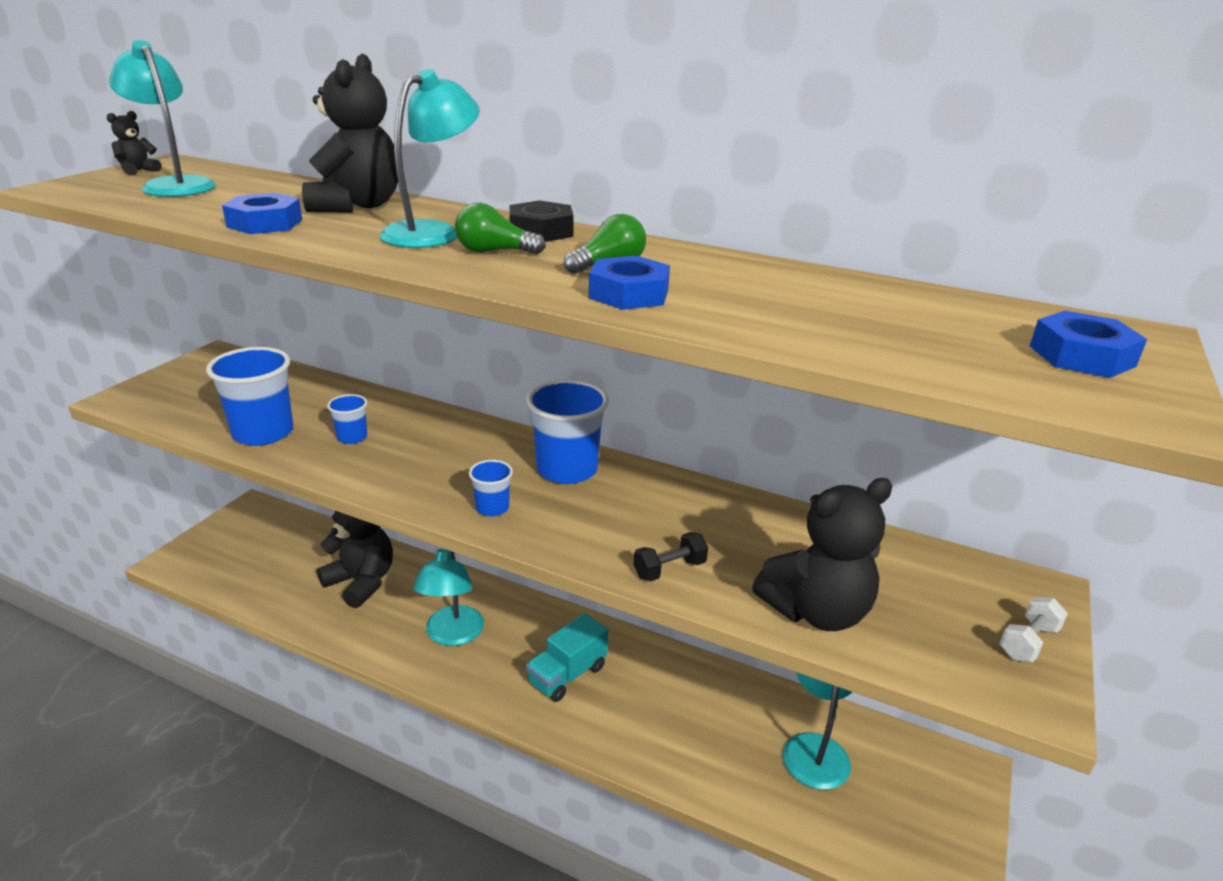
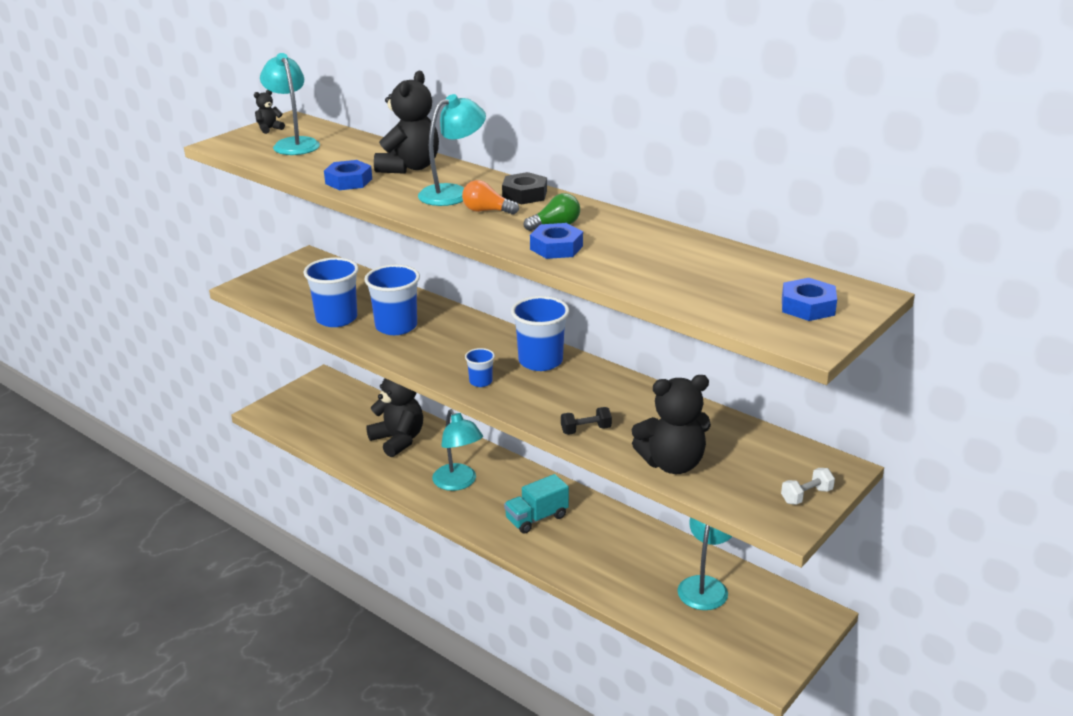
camera: 15 degrees right, 0 degrees up
blue cup [327,394,367,444] -> blue cup [365,264,420,335], size x1.98
turquoise lamp [413,549,484,646] -> turquoise lamp turned 45 degrees counterclockwise [432,409,483,491]
green light bulb [455,203,546,254] -> orange light bulb [462,180,519,215]

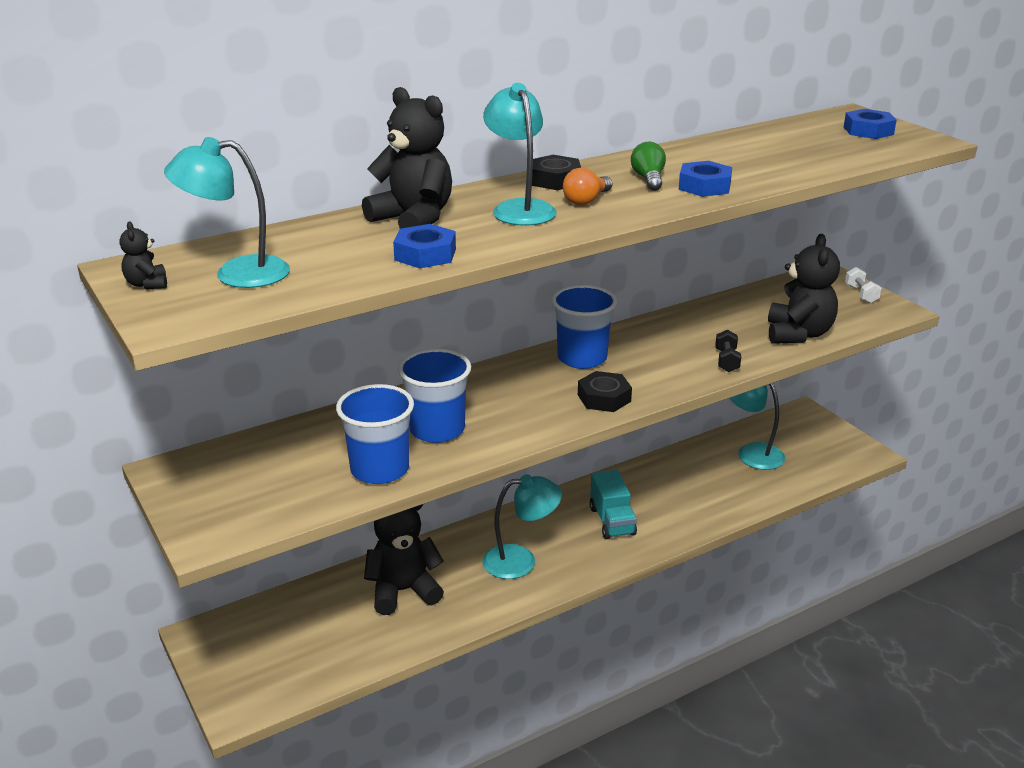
camera: 70 degrees left, 0 degrees up
blue cup [465,348,495,387] -> black nut [578,371,632,412]

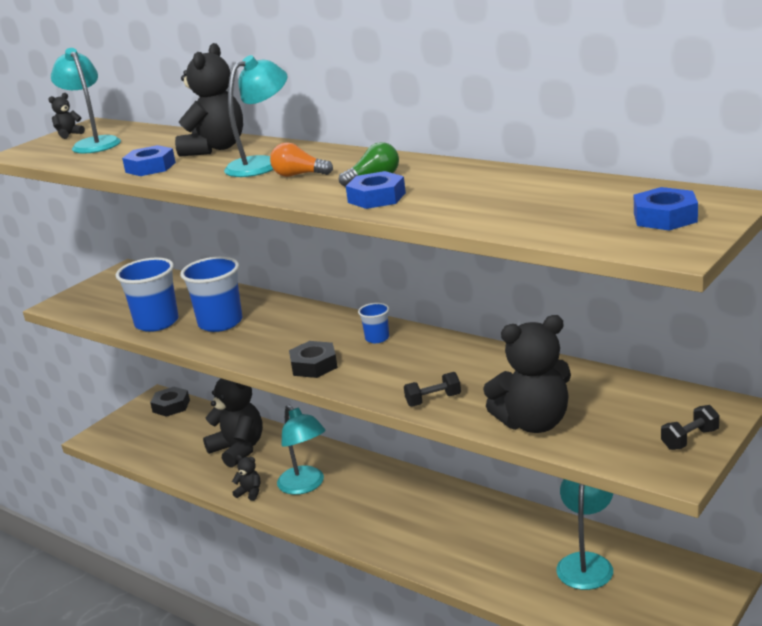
camera: 70 degrees right, 5 degrees down
black nut [532,155,581,190] -> black nut moved to [150,387,190,417]
blue cup [552,285,617,369] -> blue cup [358,303,389,343], size x0.50
turquoise truck [590,470,637,539] -> none
white dumbbell [845,267,882,303] -> black dumbbell [661,405,719,450]
none -> black teddy bear [232,455,260,501]

